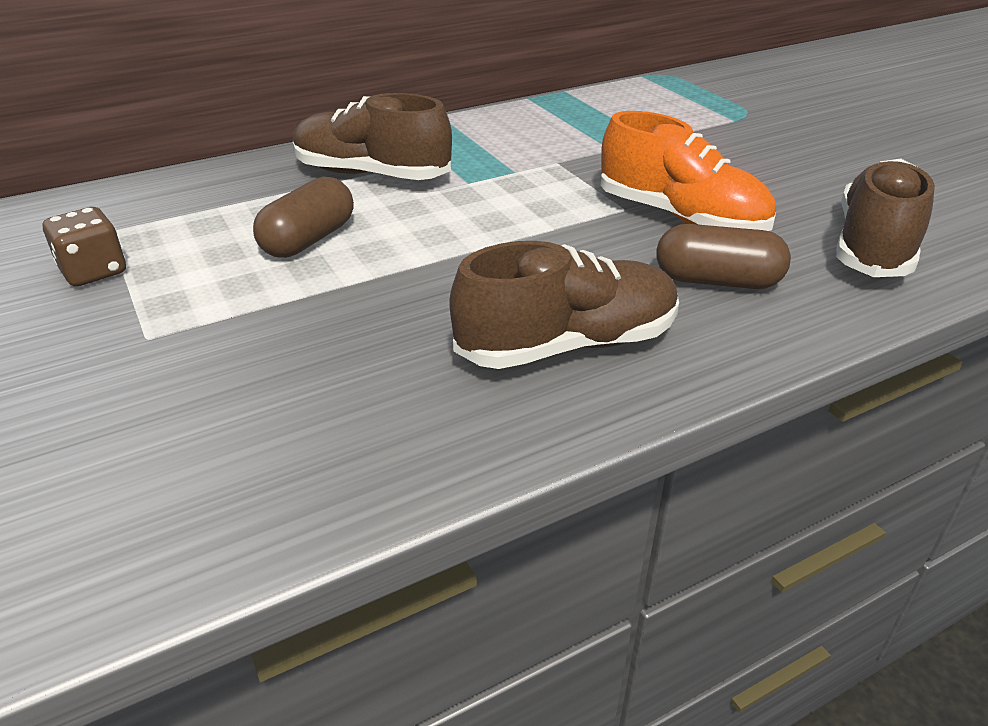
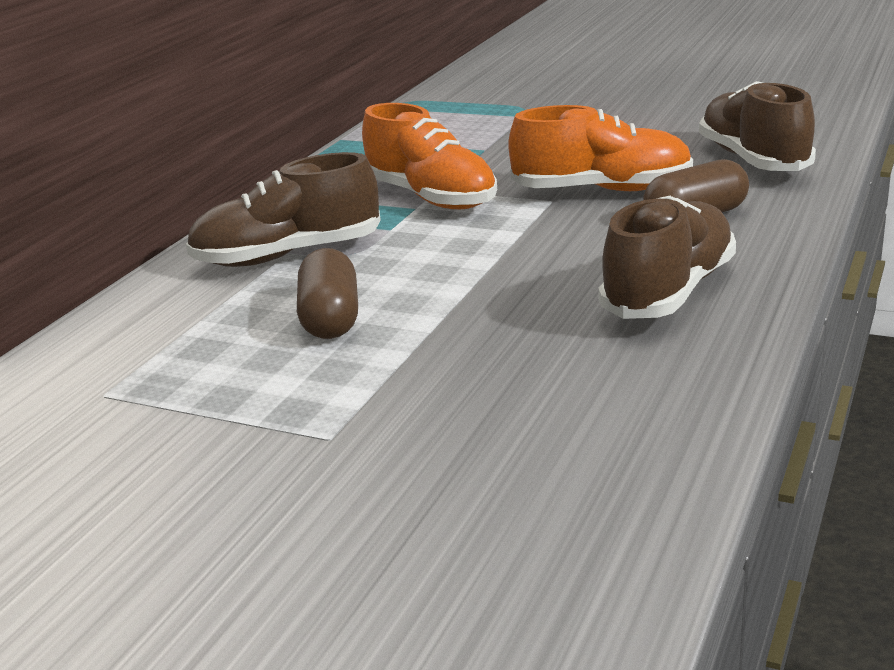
camera: 35 degrees left, 10 degrees down
brown dice [43,207,126,286] -> none
none -> orange shoe [362,103,497,209]

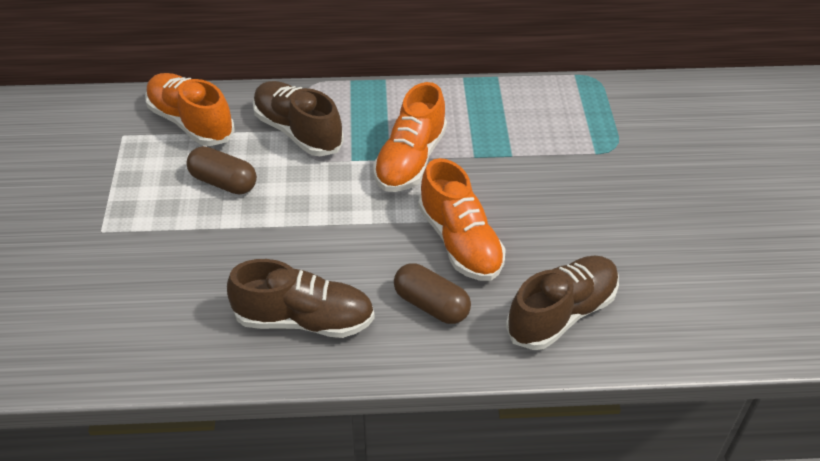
camera: 60 degrees right, 20 degrees up
brown capsule [297,248,358,339] -> brown capsule turned 60 degrees clockwise [186,146,257,194]
none -> orange shoe [145,73,235,146]

